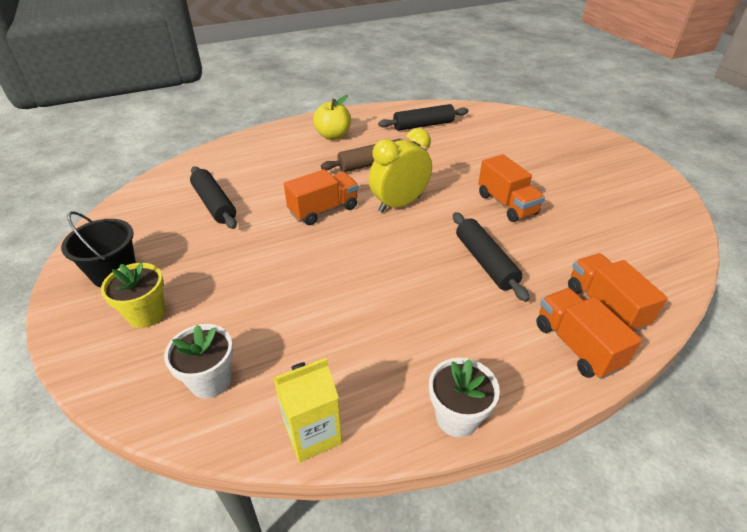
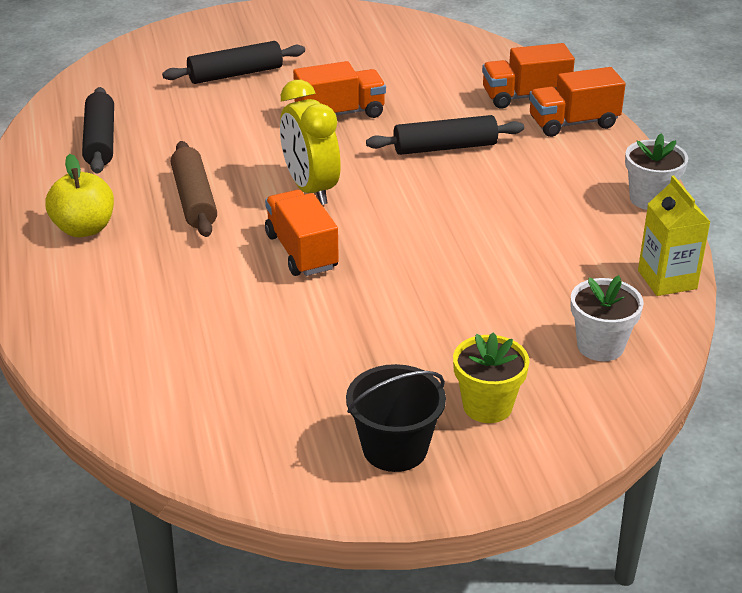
camera: 80 degrees left, 5 degrees down
black rolling pin [190,166,237,229] -> black rolling pin moved to [162,41,305,84]

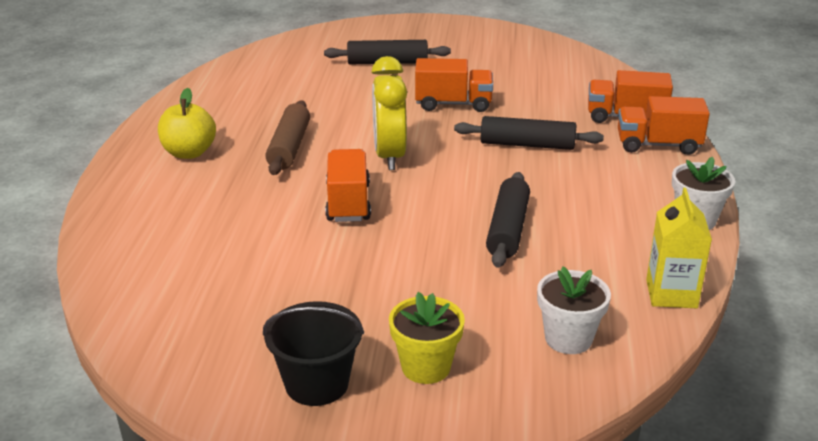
camera: 20 degrees right, 5 degrees down
black rolling pin [82,87,114,174] -> black rolling pin moved to [486,172,530,268]

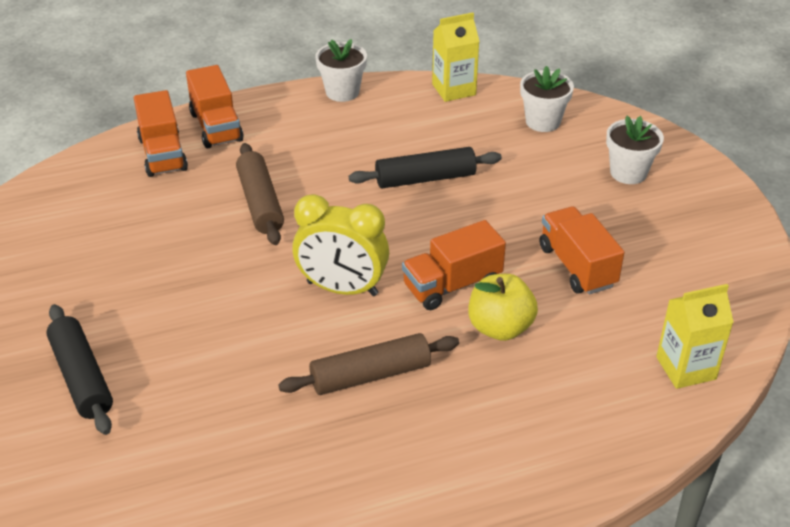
camera: 115 degrees left, 10 degrees up
yellow apple [158,88,216,159] -> yellow apple moved to [469,274,538,341]
black bucket [263,301,364,406] -> none
yellow clock [371,56,407,170] -> yellow clock turned 45 degrees clockwise [292,194,389,296]
yellow flower pot [389,292,465,384] -> white flower pot [606,116,664,184]
orange truck [415,58,493,112] -> orange truck moved to [540,206,624,295]
black rolling pin [454,116,604,150] -> brown rolling pin [236,143,284,245]
none -> yellow carton [656,284,734,389]

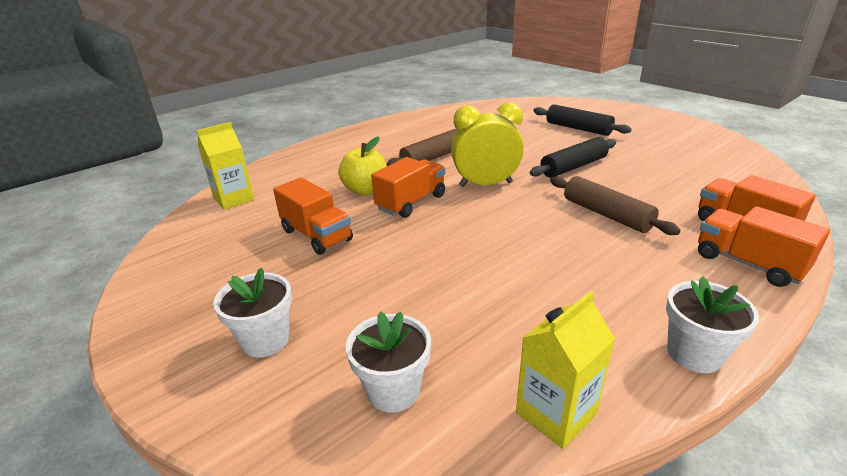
camera: 160 degrees right, 10 degrees down
black rolling pin [349,147,502,188] -> black rolling pin moved to [530,137,616,178]

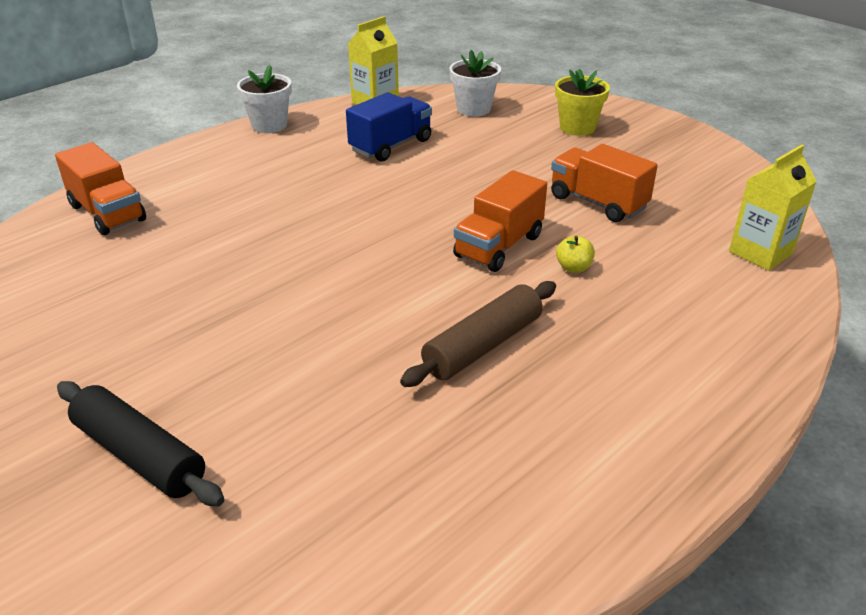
camera: 175 degrees right, 5 degrees up
white flower pot [213,268,292,358] -> yellow flower pot [555,69,610,136]
yellow apple [338,136,387,196] -> yellow apple [556,235,595,273], size x0.52
yellow clock [451,102,524,187] -> none
black rolling pin [530,137,616,178] -> none
brown rolling pin [550,176,680,235] -> none
orange truck [698,206,830,287] -> none
none -> blue truck [346,92,432,162]

